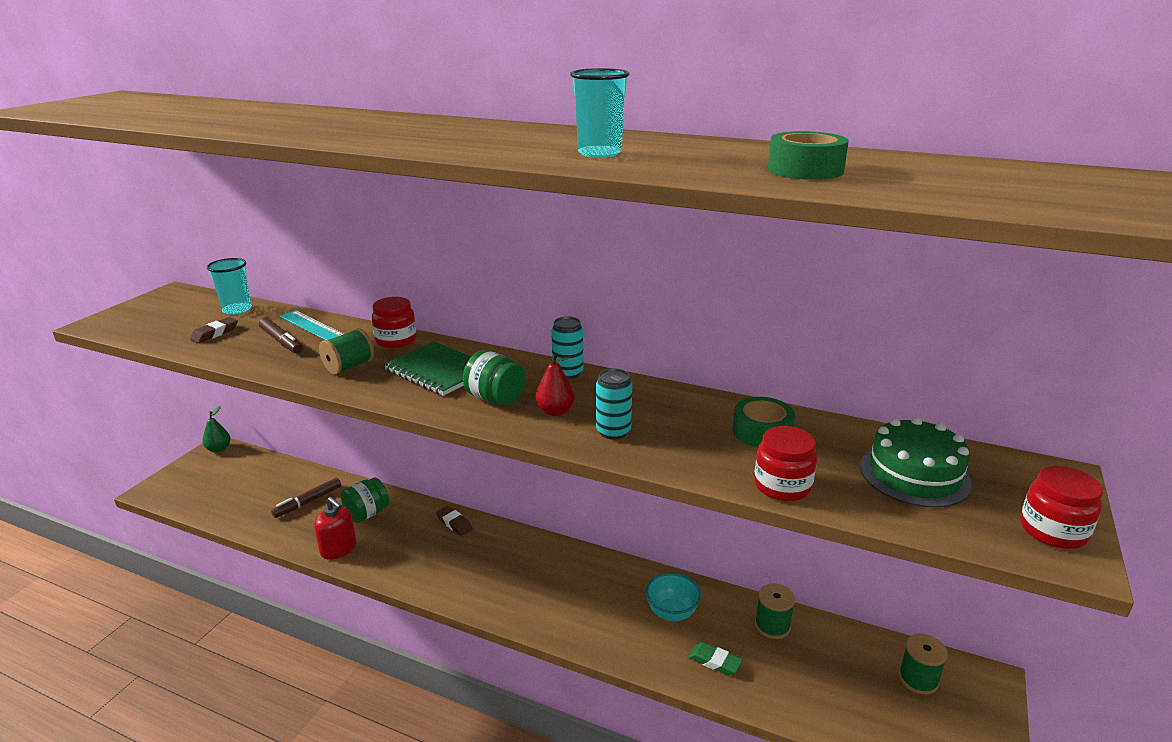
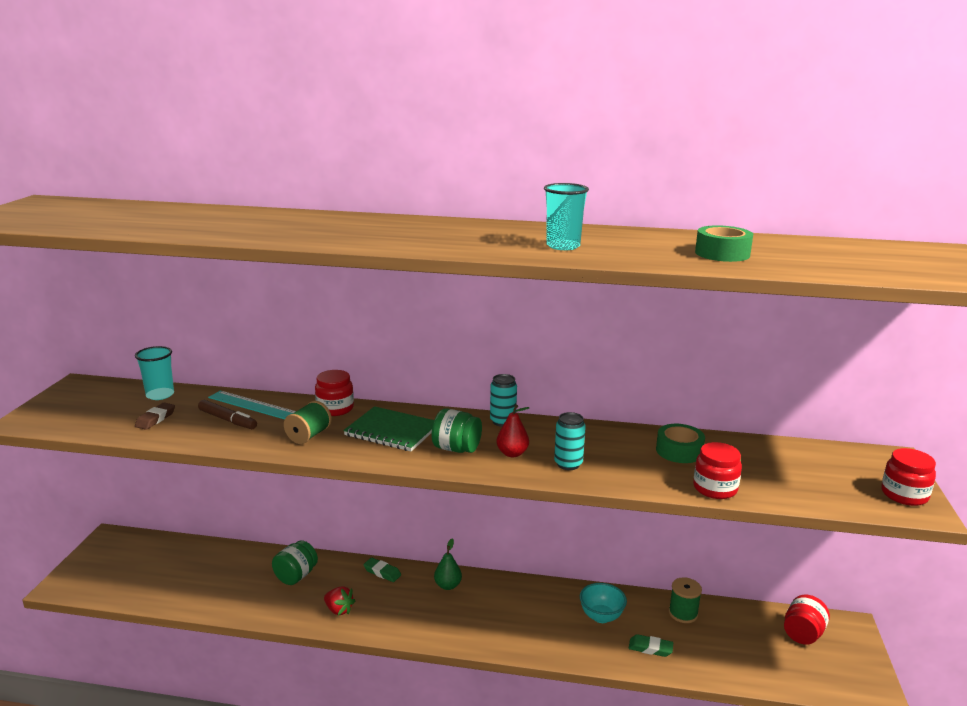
camera: 15 degrees left, 5 degrees down
green pear [202,406,231,452] -> green pear moved to [434,538,462,590]
brown marker [271,478,341,518] -> none
red soap dispenser [314,497,356,560] -> none
brown eraser [436,506,473,536] -> green eraser [363,558,401,582]
green cake [860,417,972,508] -> none
green spool [898,634,948,695] -> red jar [784,595,830,645]
none -> red strawberry [324,586,355,615]

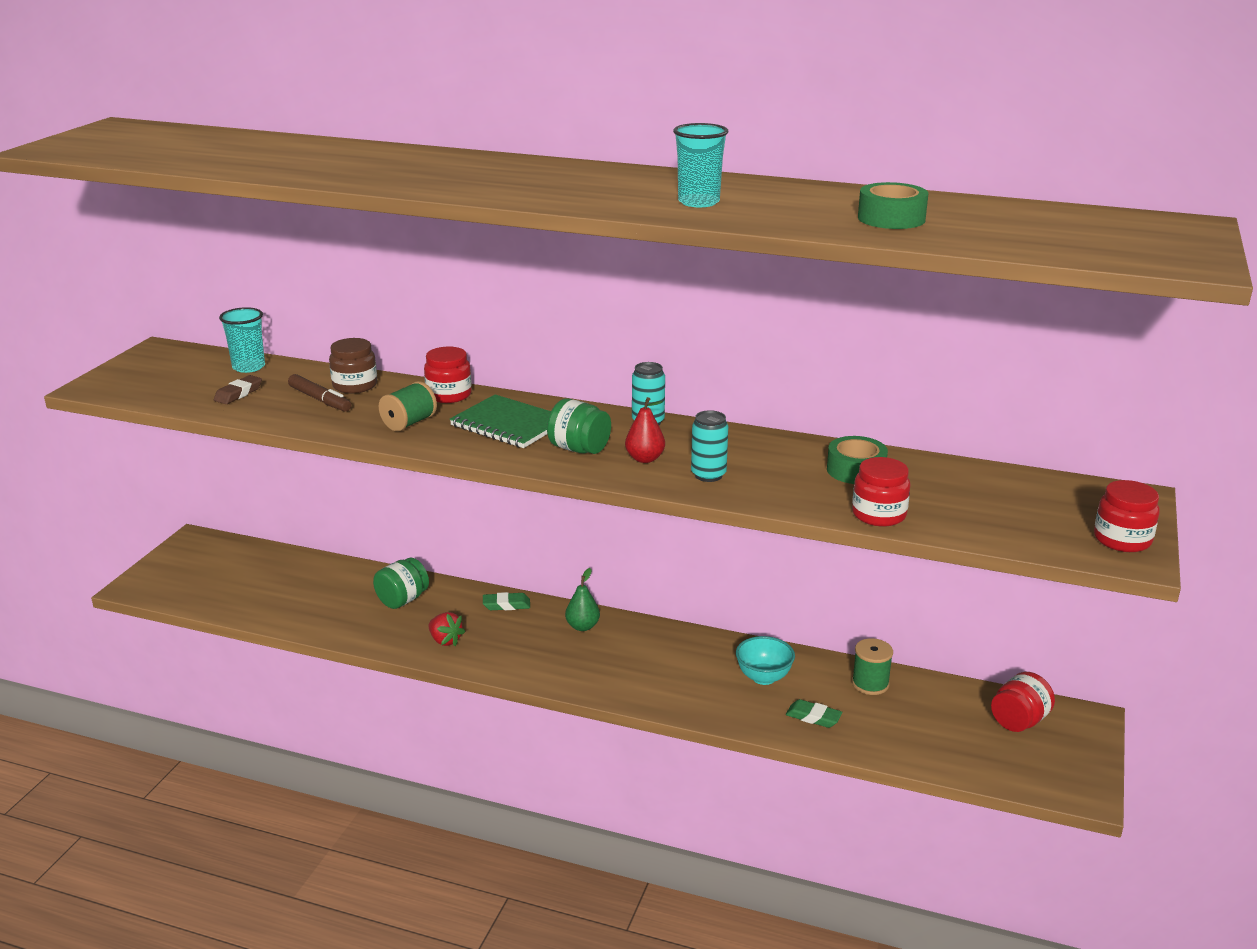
camera: 10 degrees right, 5 degrees up
turquoise ruler [208,391,296,419] -> brown jar [329,338,377,394]
green eraser [363,558,401,582] -> green eraser turned 45 degrees counterclockwise [483,592,530,610]

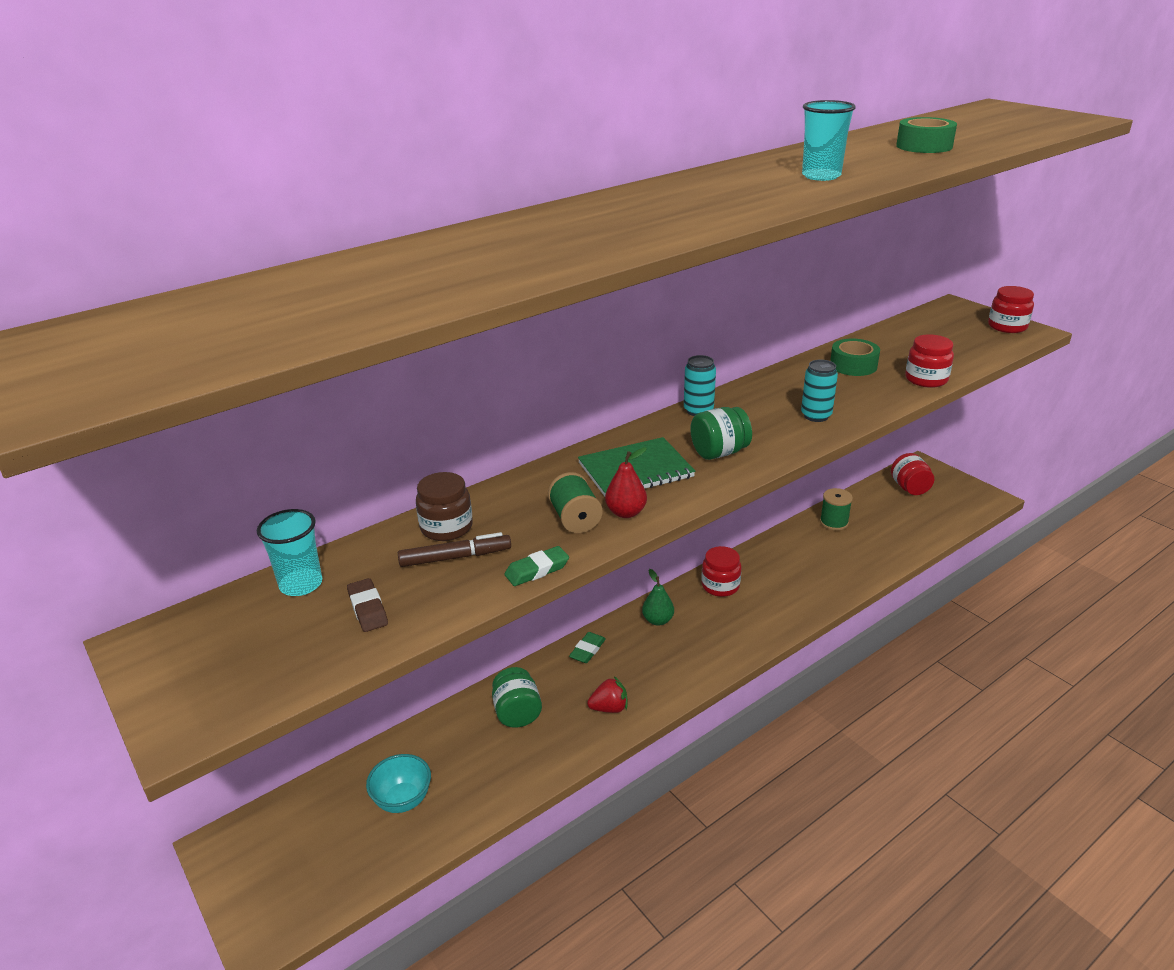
camera: 55 degrees left, 5 degrees up
red jar [424,347,472,403] -> red jar moved to [701,546,742,597]
red pear [625,397,665,463] -> red pear moved to [605,447,647,518]
turquoise bowl [736,636,795,685] -> turquoise bowl moved to [366,754,431,813]
green eraser [786,699,843,728] -> green eraser moved to [504,546,569,586]

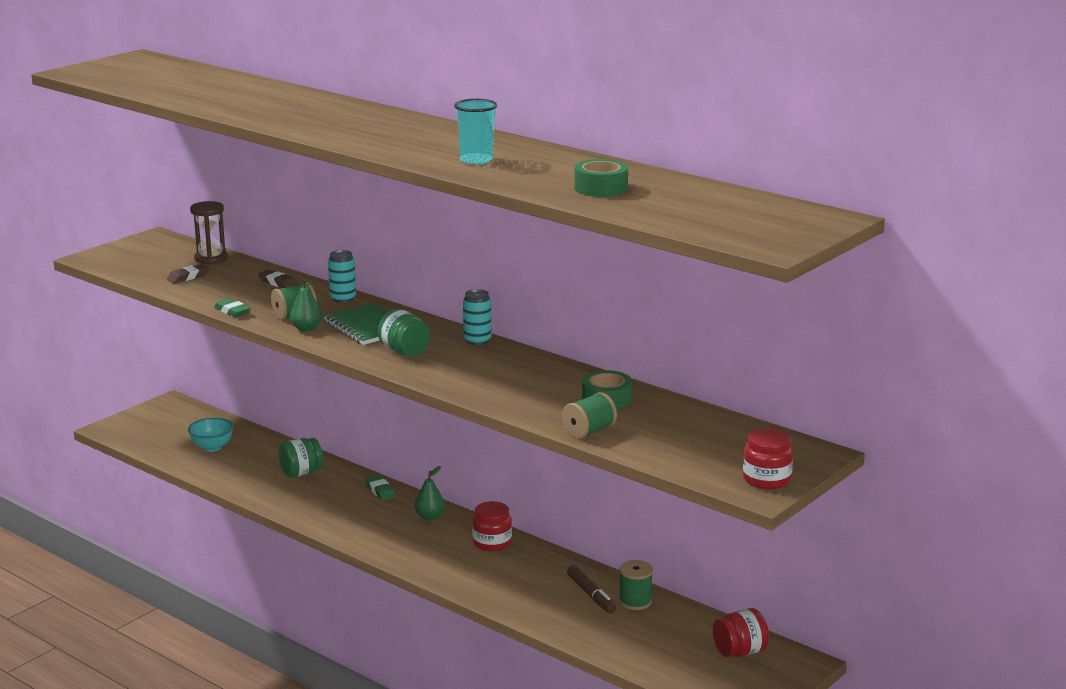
camera: 75 degrees right, 10 degrees down
turquoise cup [257,509,322,596] -> brown hourglass [190,201,227,264]
brown marker [398,532,511,567] -> brown marker moved to [567,565,616,613]
brown jar [416,472,473,541] -> brown eraser [258,270,298,288]
green eraser [569,632,606,663] -> green eraser turned 45 degrees clockwise [365,475,396,501]
red strawberry [587,676,627,713] -> none
red pear [605,447,647,518] -> green pear [290,279,322,331]
turquoise can [801,360,838,422] -> turquoise can moved to [328,250,356,303]
red jar [905,334,954,388] -> green spool [562,392,617,439]

